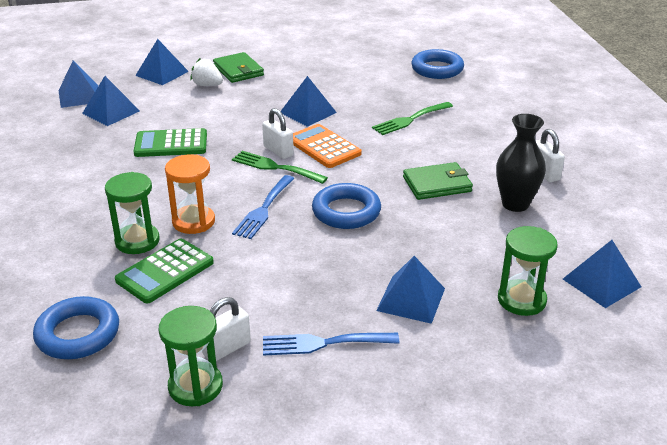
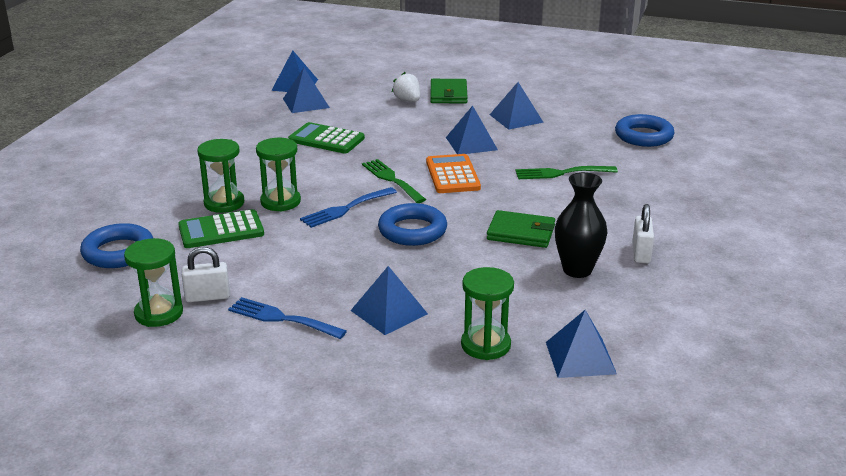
camera: 30 degrees right, 5 degrees down
blue pyramid [135,39,189,85] -> blue pyramid moved to [490,82,544,130]
orange hourglass [165,155,215,234] -> green hourglass [256,138,301,212]
white padlock [262,108,294,159] -> none

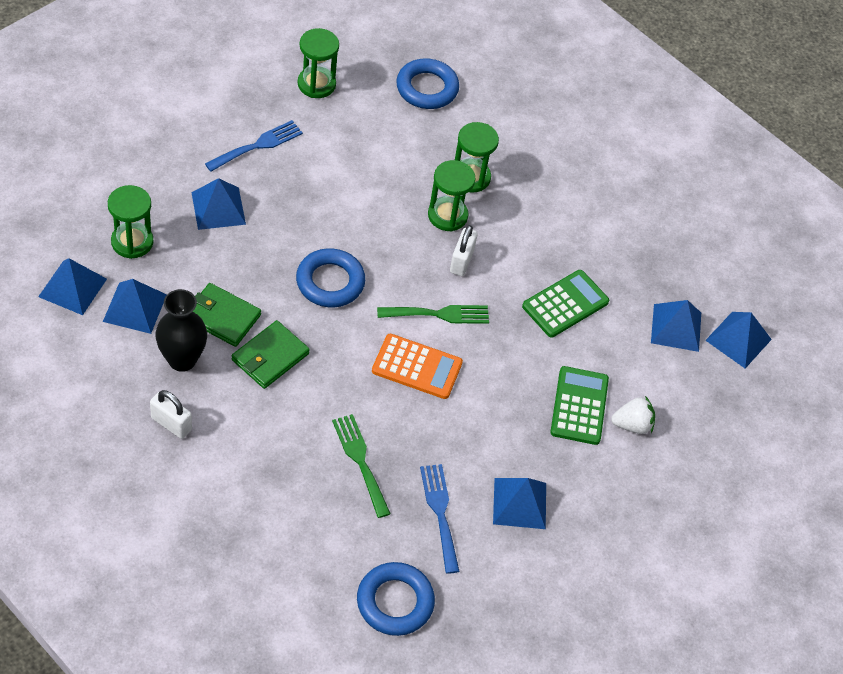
camera: 110 degrees right, 25 degrees up
green calculator [178,209,264,248] -> green calculator moved to [550,366,609,445]
white padlock [182,247,230,302] -> white padlock moved to [450,225,478,276]
blue fork [300,187,397,228] -> blue fork moved to [420,464,460,574]
green wallet [430,79,468,103] -> green wallet moved to [193,283,261,347]
blue pyramid [446,105,498,154] -> blue pyramid moved to [103,279,167,334]
green fork [516,166,618,179] -> green fork turned 45 degrees counterclockwise [332,414,391,518]

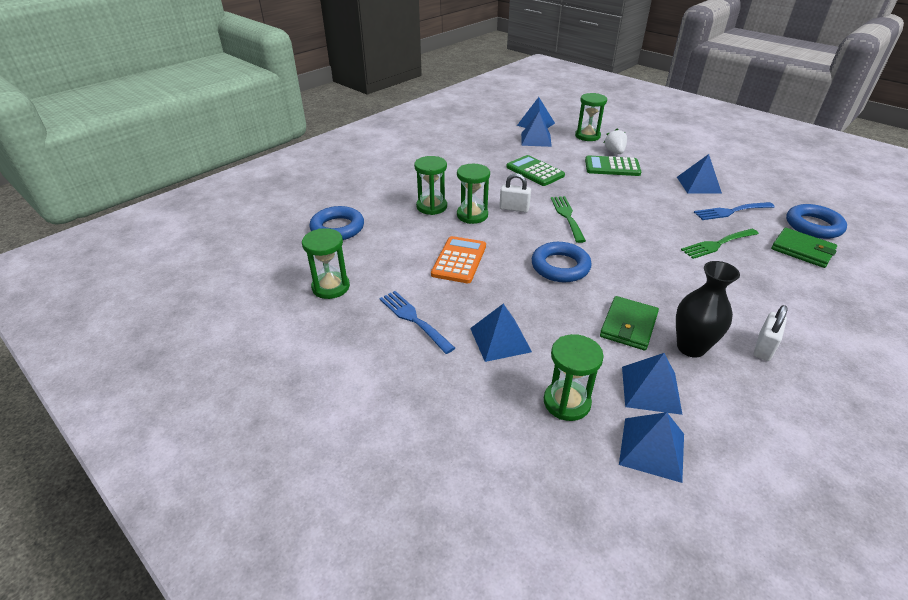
camera: 85 degrees left, 15 degrees down
green wallet [232,320,310,389] -> green wallet moved to [771,228,837,268]
orange calculator [372,334,463,399] -> orange calculator moved to [431,236,486,283]
none -> green hourglass [575,93,607,141]

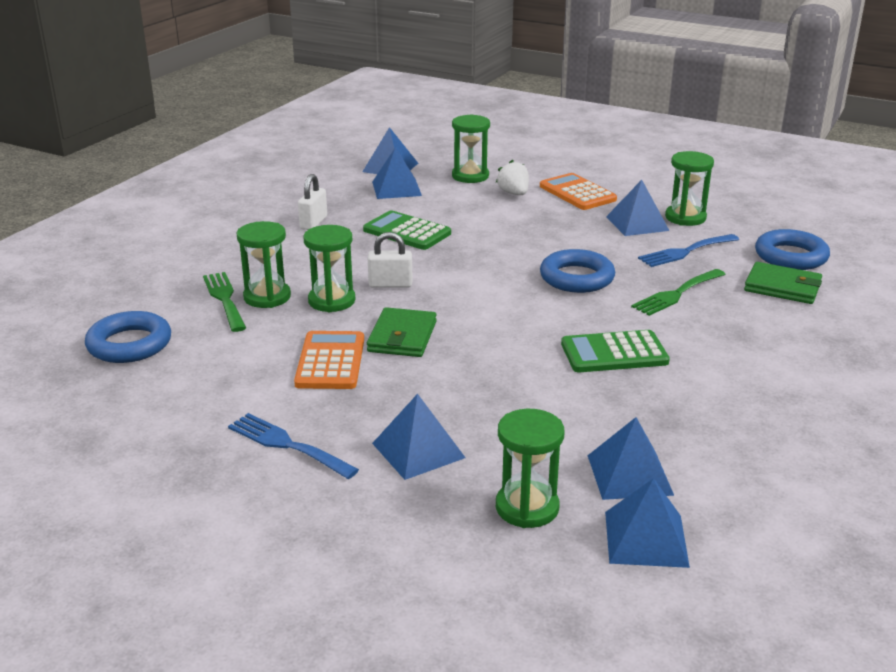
camera: 15 degrees left, 10 degrees down
green hourglass [302,228,350,299] -> green hourglass moved to [665,151,714,226]
blue ring [532,242,592,282] -> blue ring moved to [540,249,615,293]
green fork [551,196,586,243] -> green fork moved to [203,272,246,332]
green calculator [585,155,641,176] -> green calculator moved to [561,330,670,372]
green wallet [600,296,659,351] -> green wallet moved to [367,307,437,357]
black vase [676,261,740,358] -> none
white padlock [754,305,788,361] -> white padlock moved to [298,174,327,230]
none -> orange calculator [540,173,617,210]

